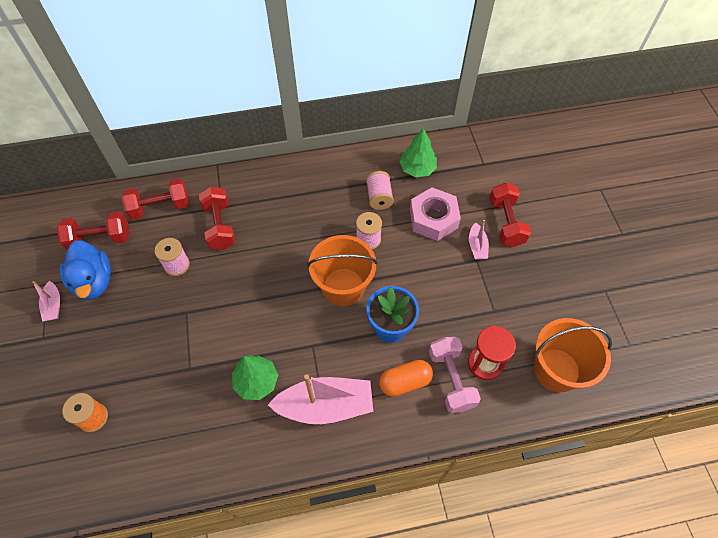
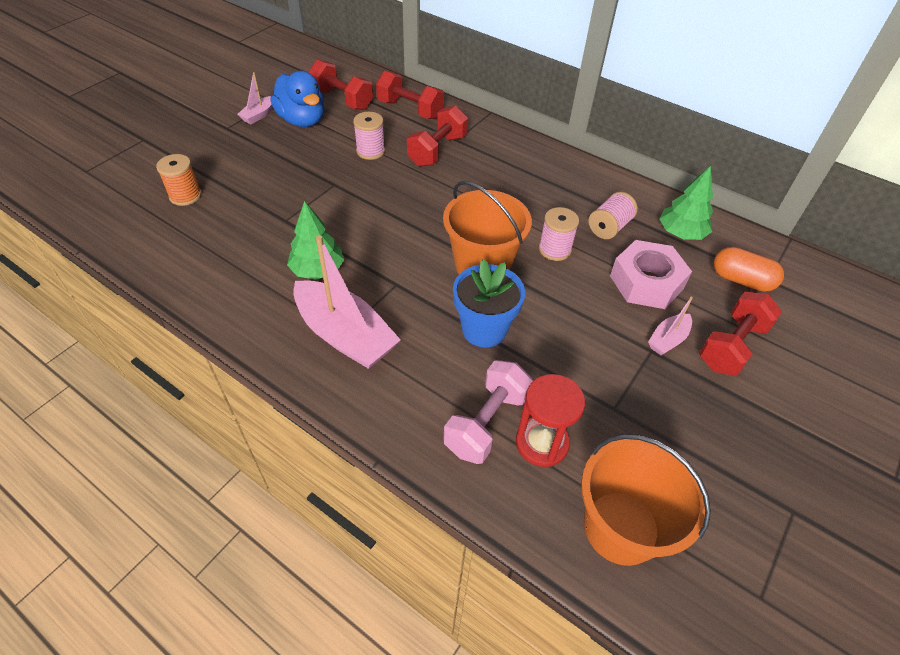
camera: 45 degrees right, 10 degrees down
blue duck [60,240,111,300] -> blue duck turned 60 degrees counterclockwise [271,71,324,127]
orange capsule [379,360,433,397] -> orange capsule moved to [713,247,784,292]

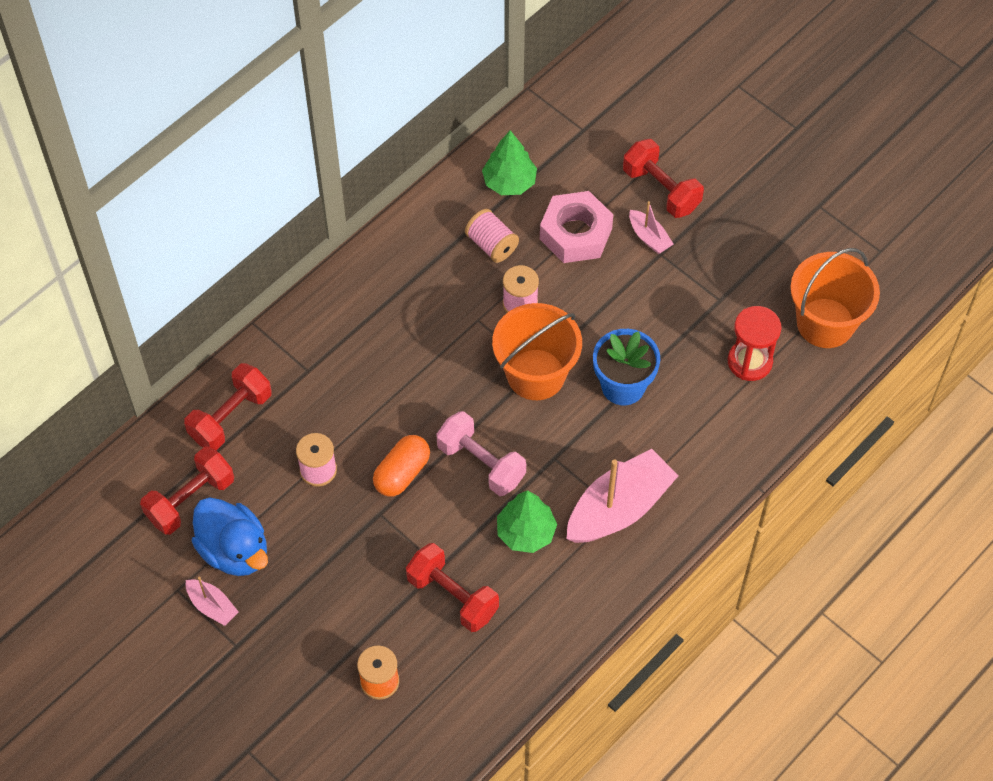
camera: 80 degrees left, 10 degrees up
blue duck [271,71,324,127] -> blue duck turned 75 degrees clockwise [191,498,268,576]
red dumbbell [407,105,468,167] -> red dumbbell moved to [406,543,499,632]
pink dumbbell [444,360,533,464] -> pink dumbbell moved to [436,411,526,496]
orange capsule [713,247,784,292] -> orange capsule moved to [373,435,430,497]

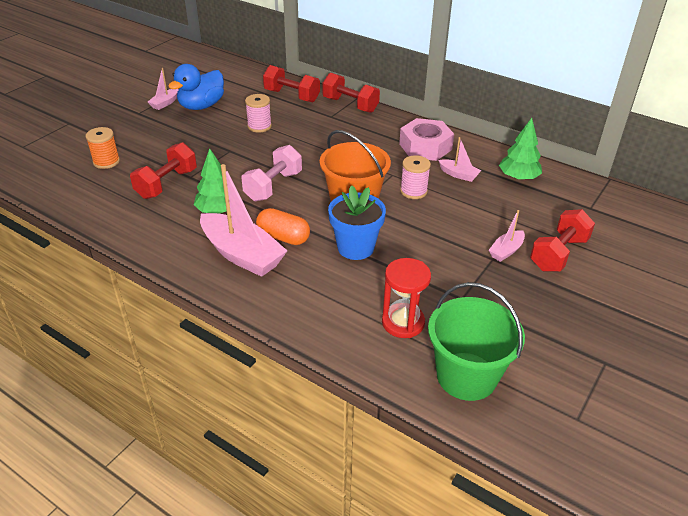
camera: 80 degrees right, 20 degrees down
red dumbbell [140,447,234,535] -> red dumbbell moved to [322,73,380,113]
orange capsule [373,435,430,497] -> orange capsule moved to [256,208,310,245]
pink spool [465,209,519,263] -> pink boat [438,137,481,182]
pink nut [540,191,613,263] -> pink nut moved to [399,118,454,161]
orange bucket [790,248,880,348] -> green bucket [428,282,525,401]

